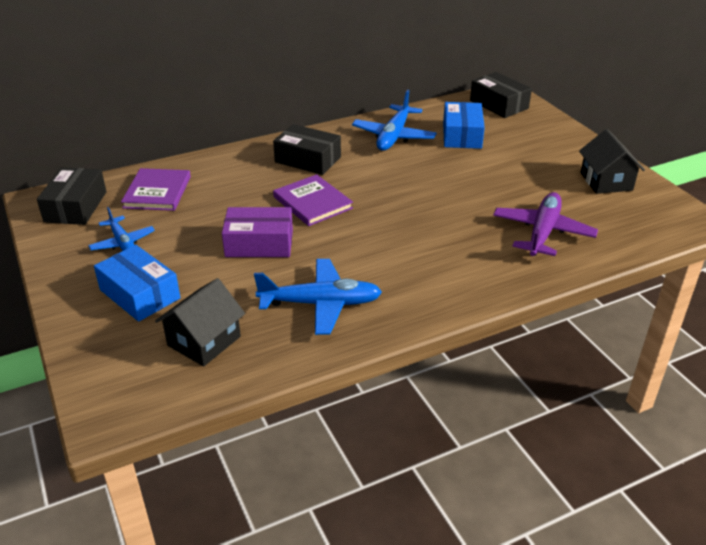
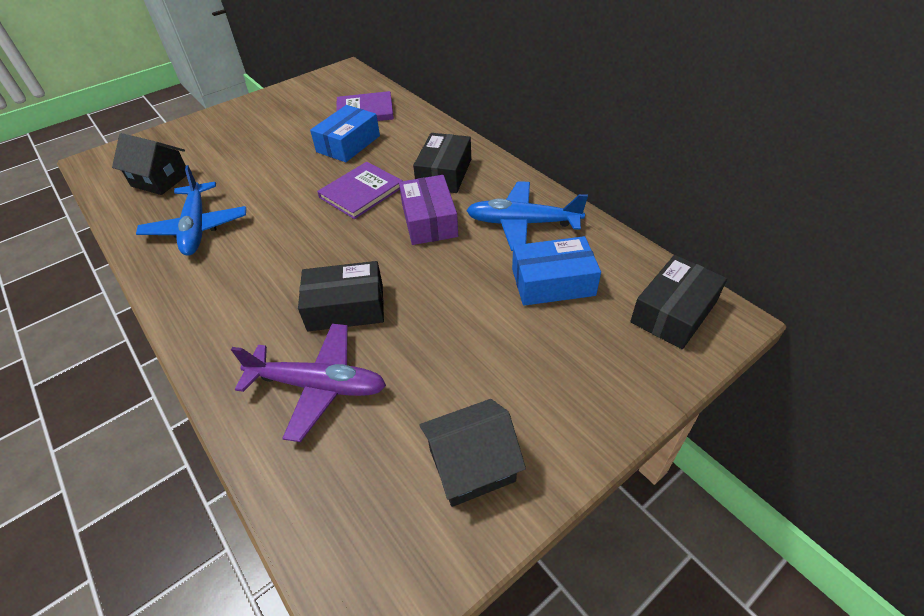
camera: 80 degrees right, 10 degrees up
black box [37,167,107,225] -> black box moved to [298,261,384,331]
blue plane [88,207,155,251] -> none
blue box [94,245,180,322] -> blue box moved to [310,105,380,162]
purple box [222,207,293,257] -> purple box moved to [399,175,458,245]

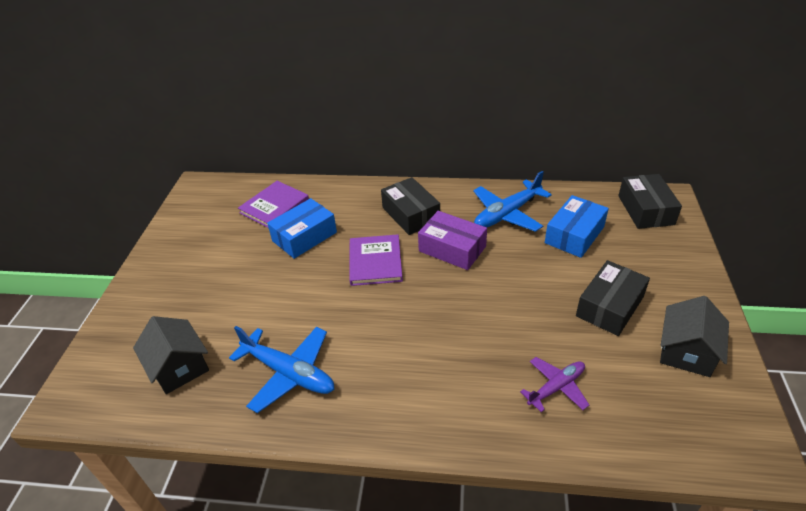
camera: 45 degrees left, 5 degrees down
black house [112,133,187,195] -> black house turned 75 degrees clockwise [133,316,209,394]
purple plane [231,324,386,442] -> purple plane [520,357,589,412], size x0.63
black box [298,261,384,331] -> black box moved to [576,260,650,336]
blue box [310,105,380,162] -> blue box turned 60 degrees clockwise [267,198,337,259]

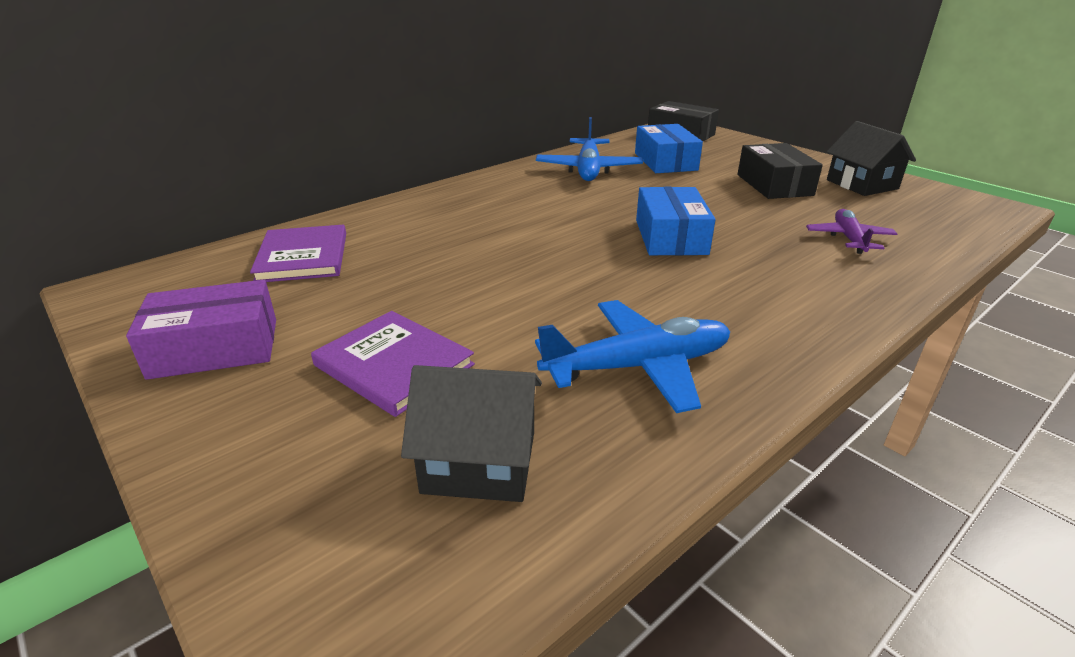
camera: 50 degrees left, 10 degrees down
blue box [267,198,337,259] -> blue box moved to [636,187,716,255]
purple book [349,234,403,286] -> purple book moved to [311,311,475,417]
black box [381,177,440,235] -> none
purple box [418,211,487,270] -> purple box moved to [126,280,276,380]

